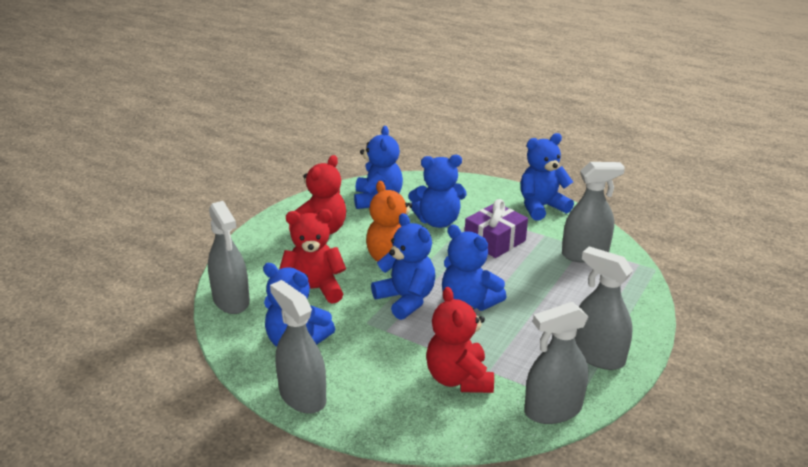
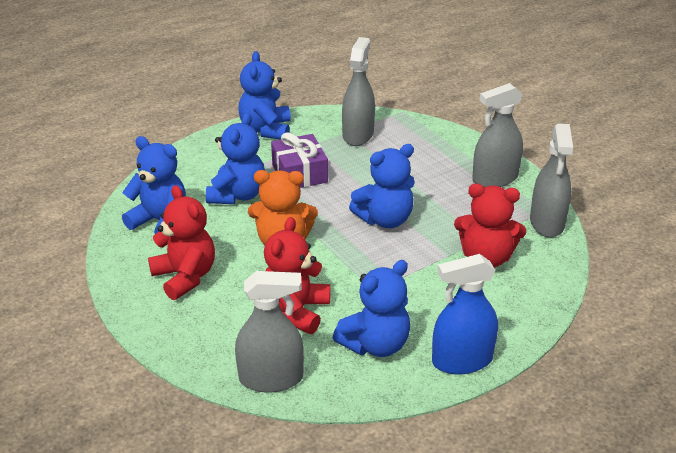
camera: 65 degrees left, 5 degrees up
grey spray bottle [270,280,326,414] -> blue spray bottle [432,254,498,374]
blue teddy bear [371,213,436,320] -> none

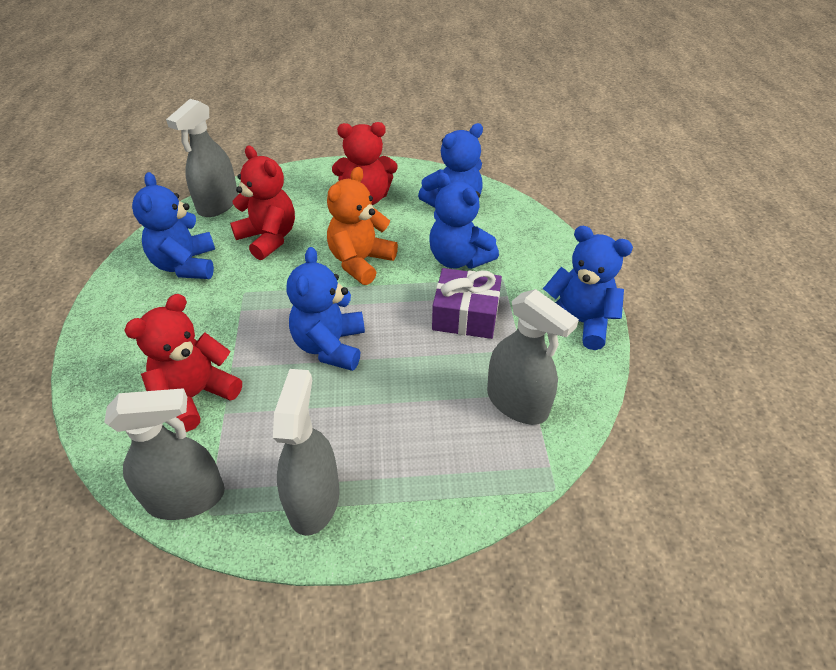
camera: 120 degrees right, 10 degrees up
blue spray bottle [432,254,498,374] -> none
grey spray bottle [530,124,573,238] -> grey spray bottle turned 135 degrees clockwise [104,388,225,520]

